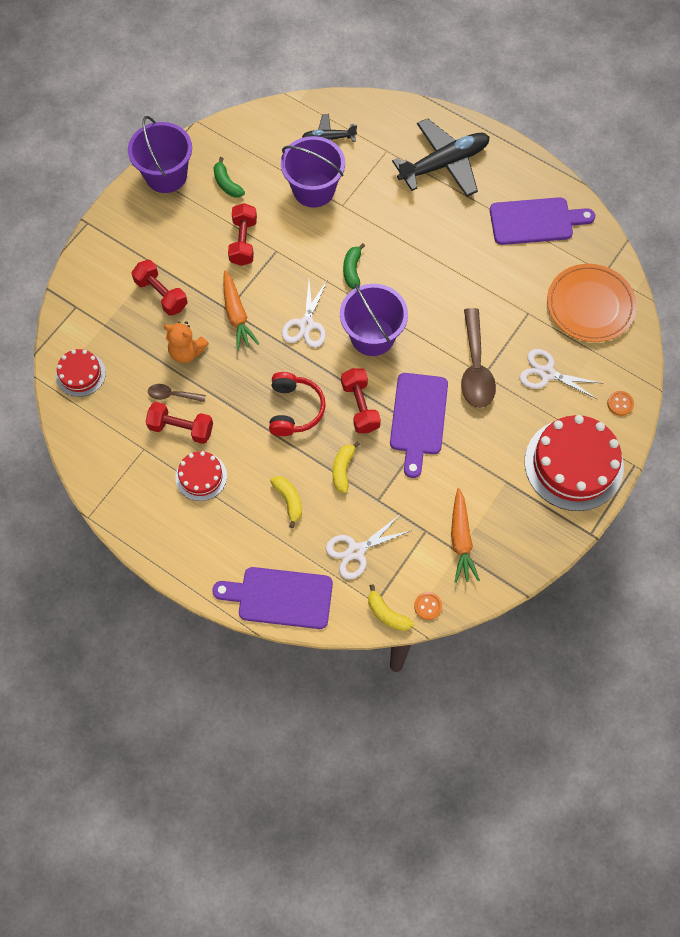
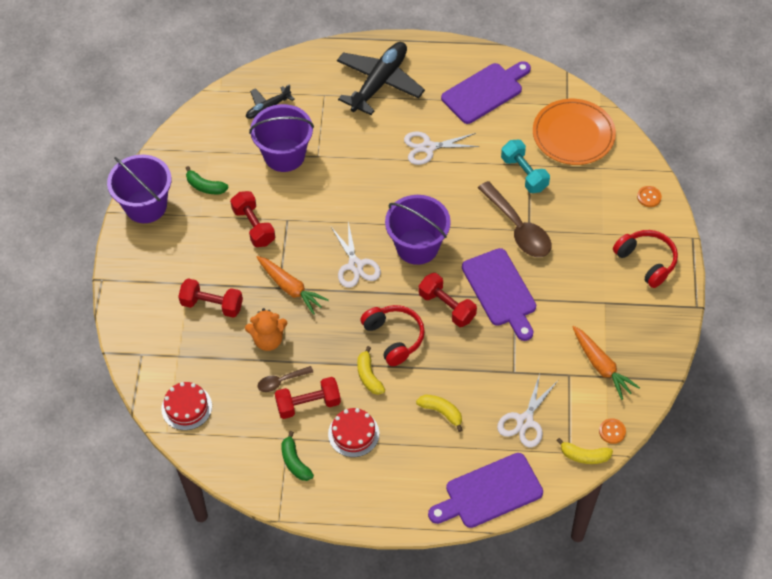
camera: 30 degrees left, 10 degrees down
yellow banana [332,441,360,493] -> yellow banana moved to [357,346,385,395]
green banana [343,243,365,289] -> green banana moved to [281,431,314,481]
white scissors [520,349,601,400] -> white scissors moved to [404,131,480,165]
red cake [525,415,624,511] -> red headphones [613,230,678,288]
none -> turquoise dumbbell [501,140,550,193]

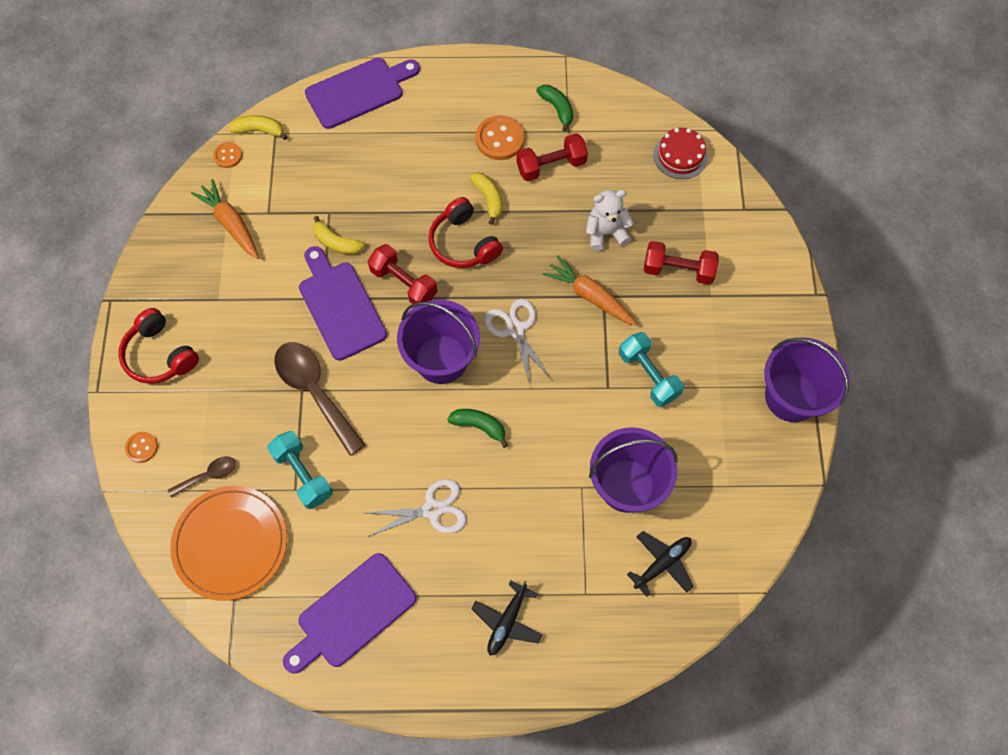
camera: 175 degrees right, 10 degrees up
green banana [186,166,229,194] -> green banana moved to [447,409,508,448]
red dumbbell [230,191,275,247] -> turquoise dumbbell [619,332,684,407]
orange teddy bear [245,308,287,351] -> white teddy bear [586,190,634,251]
brown spoon [258,366,313,392] -> brown spoon moved to [168,456,236,498]
red cake [328,408,379,457] -> orange button [476,115,525,160]
black plane [337,42,425,115] -> black plane [471,580,542,656], size x0.53
yellow banana [416,394,463,432] -> yellow banana moved to [314,216,365,255]
white scissors [497,374,558,447] -> none

